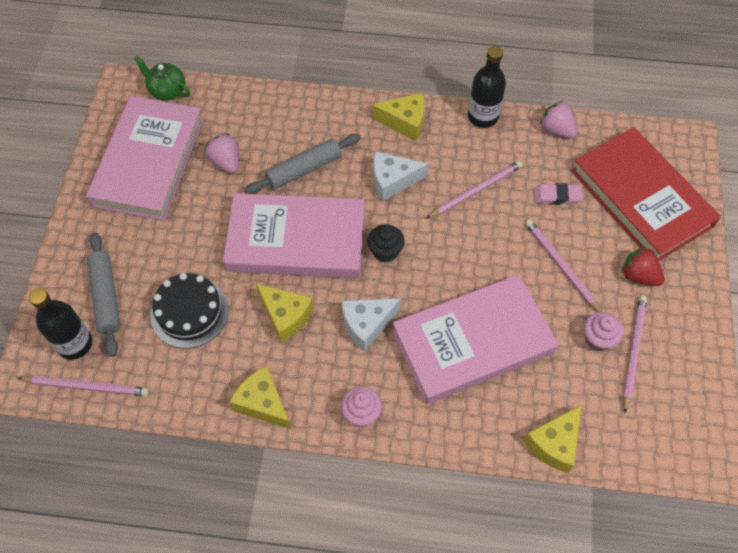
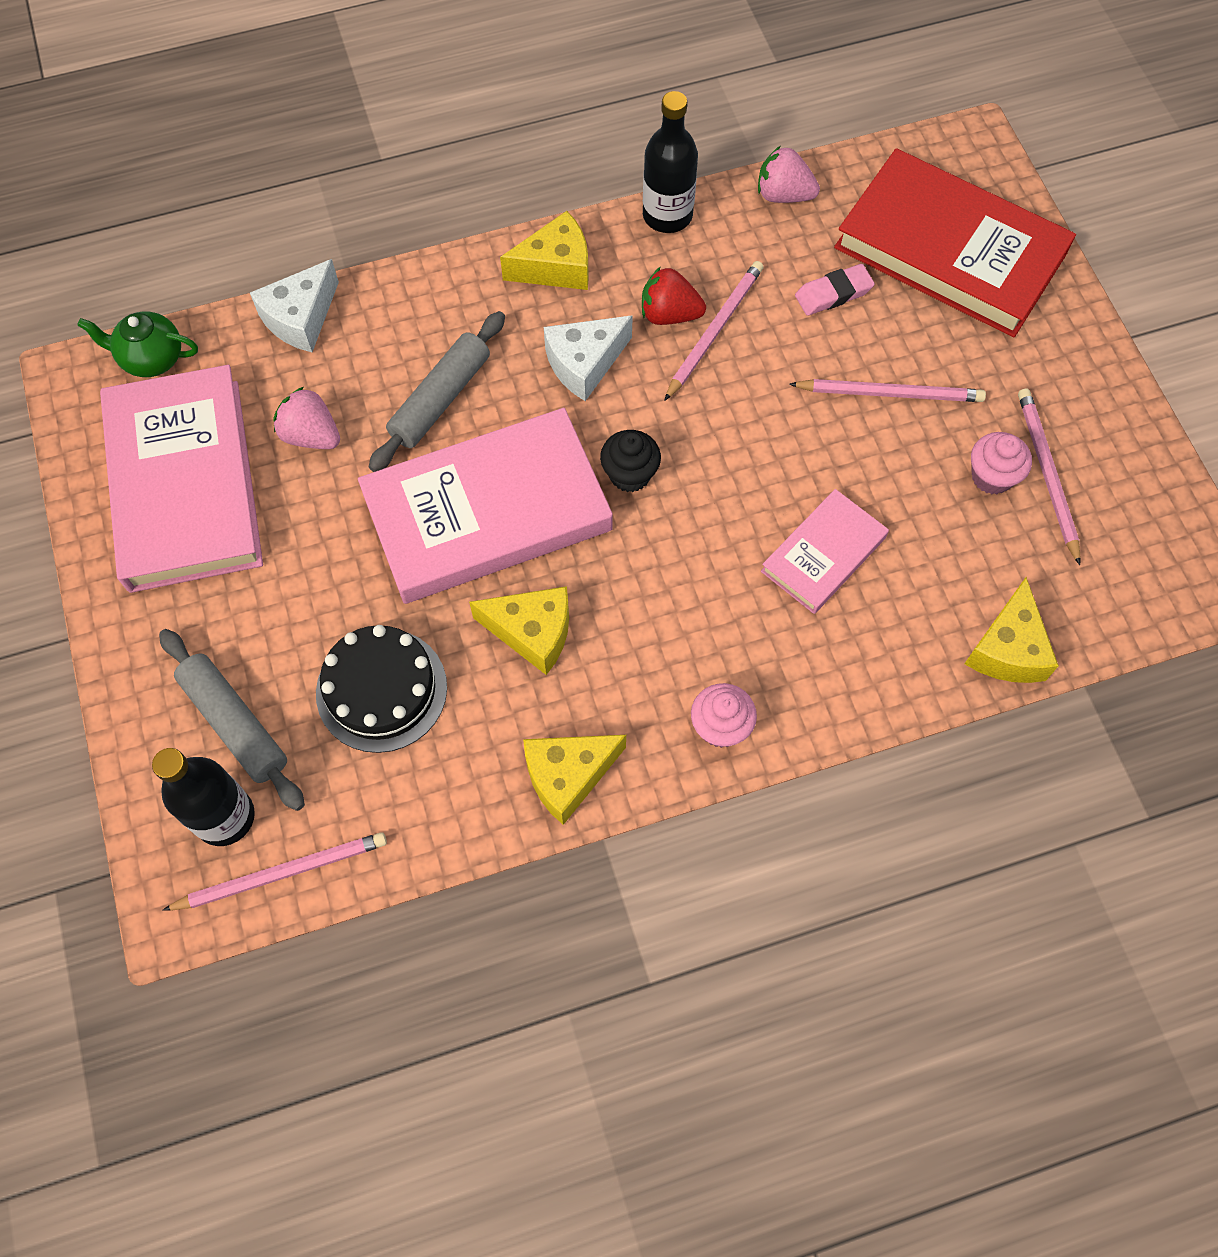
camera: 25 degrees left, 5 degrees up
yellow cheese [229,366,291,429] -> yellow cheese turned 45 degrees counterclockwise [523,735,626,825]
white cheese [341,298,401,352] -> white cheese moved to [250,259,339,352]
pink book [392,275,558,404] -> pink book [761,489,889,614], size x0.52
pink pencil [525,219,602,312] -> pink pencil turned 150 degrees clockwise [789,379,986,402]
red strawberry [622,246,665,286] -> red strawberry moved to [642,267,706,325]

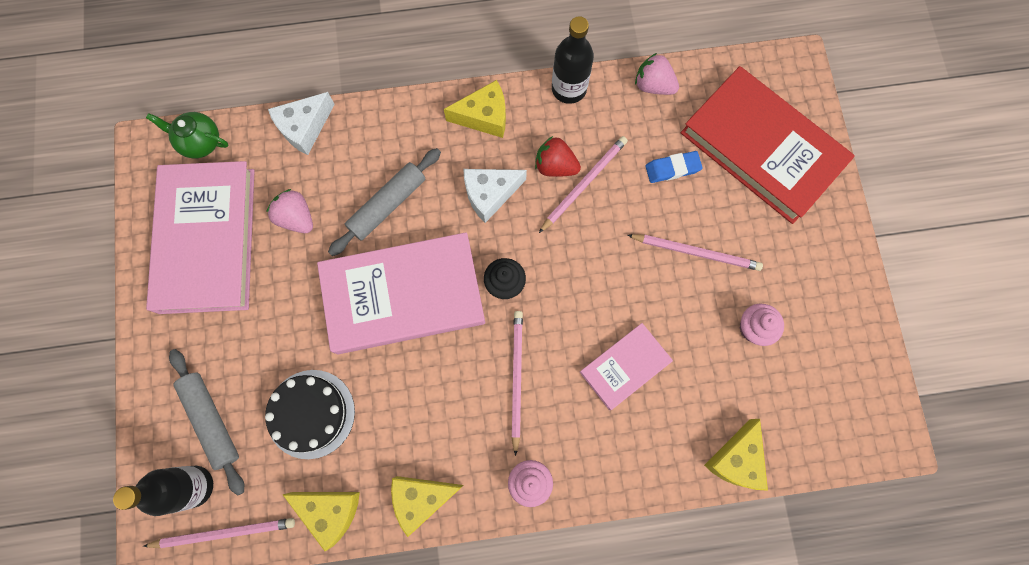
camera: 10 degrees right, 10 degrees up
yellow cheese [469,586,569,675] -> yellow cheese moved to [283,492,360,551]
pink eraser [795,264,875,316] -> blue eraser [645,151,703,183]
pink pencil [1018,389,1081,565] -> pink pencil moved to [511,311,523,456]

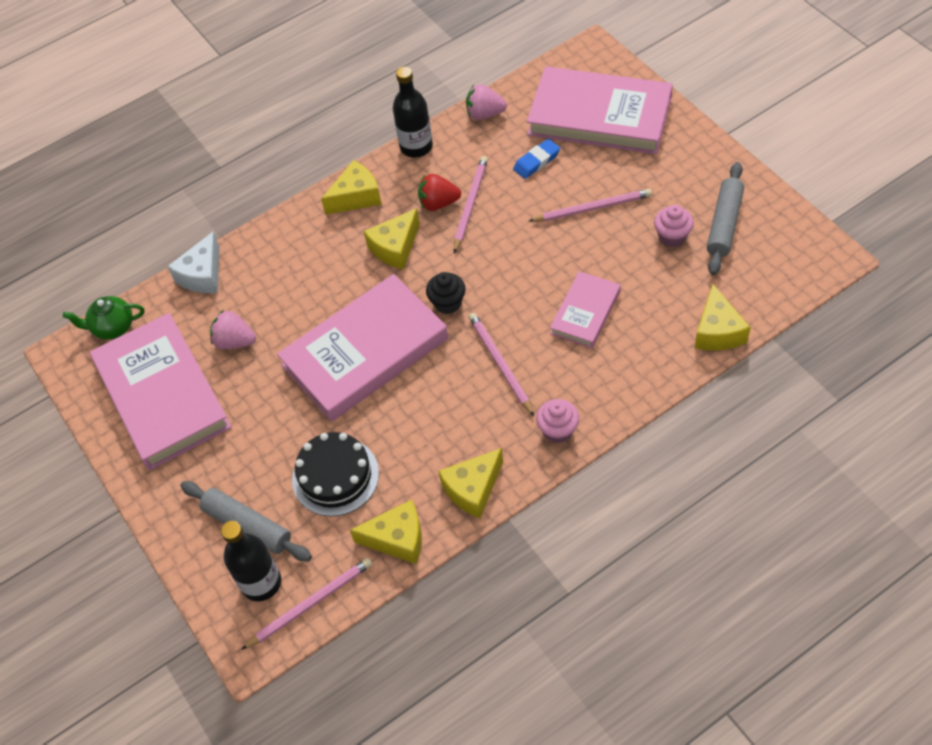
camera: 20 degrees left, 20 degrees down
grey rolling pin [328,148,441,256] -> grey rolling pin moved to [707,162,744,275]
white cheese [463,169,527,223] -> yellow cheese [364,208,420,269]
red book [681,66,855,224] -> pink book [527,66,673,154]

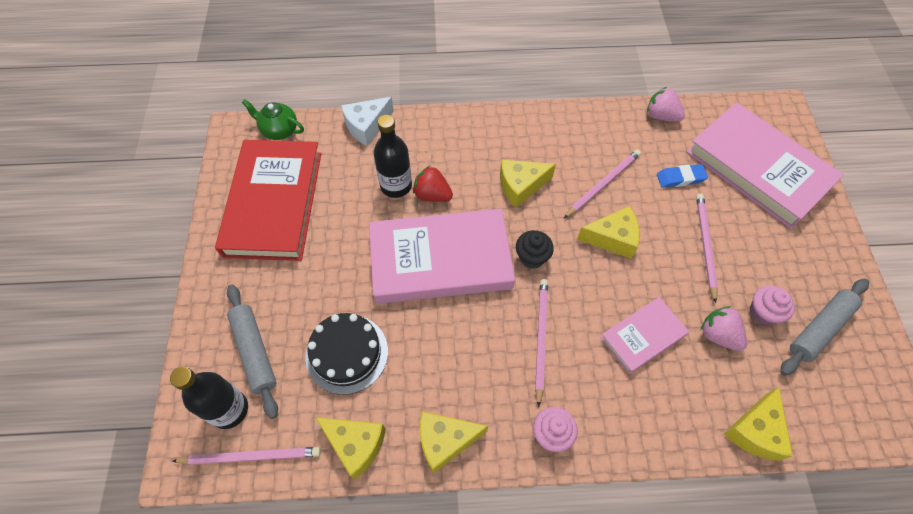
camera: 25 degrees right, 5 degrees up
pink book [90,313,232,470] -> red book [215,140,321,261]
pink strawberry [210,311,256,349] -> pink strawberry moved to [701,306,747,351]
yellow cheese [321,160,382,215] -> yellow cheese moved to [577,206,640,259]
black bottle [393,67,433,158] -> black bottle moved to [373,115,412,198]
red strawberry [418,174,461,211] -> red strawberry moved to [413,166,453,202]
pink pencil [529,189,652,222] -> pink pencil turned 105 degrees counterclockwise [696,194,718,303]

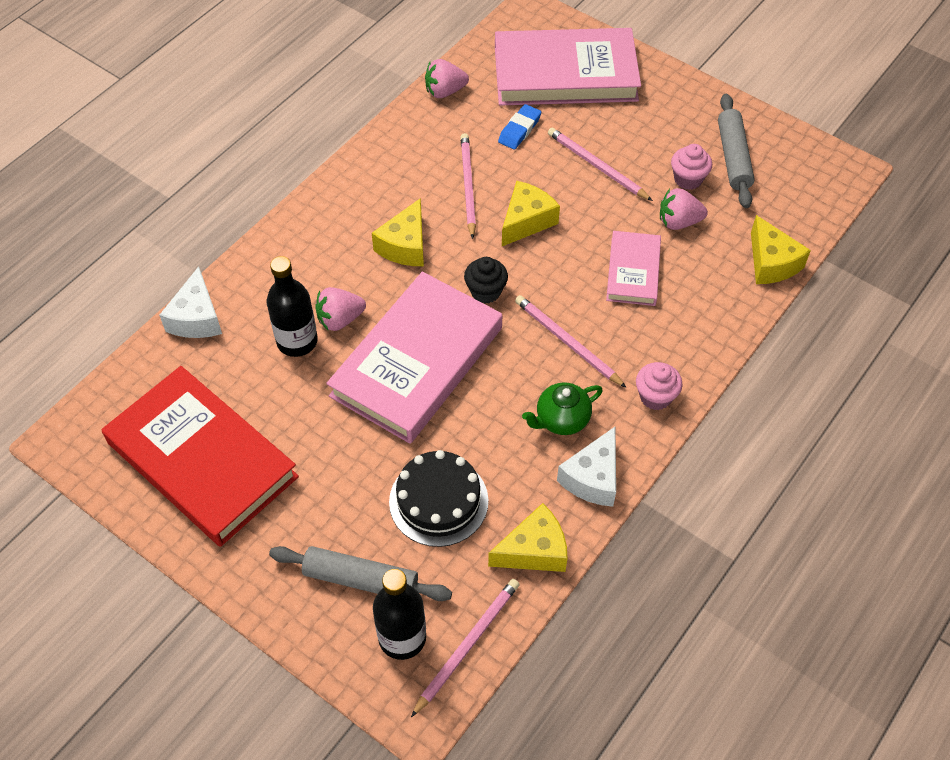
camera: 50 degrees left, 5 degrees down
green teapot [242,99,304,140] -> green teapot moved to [522,382,603,435]
red strawberry [413,166,453,202] -> pink strawberry [315,287,366,331]
yellow cheese [420,411,488,473] -> white cheese [557,427,616,507]

